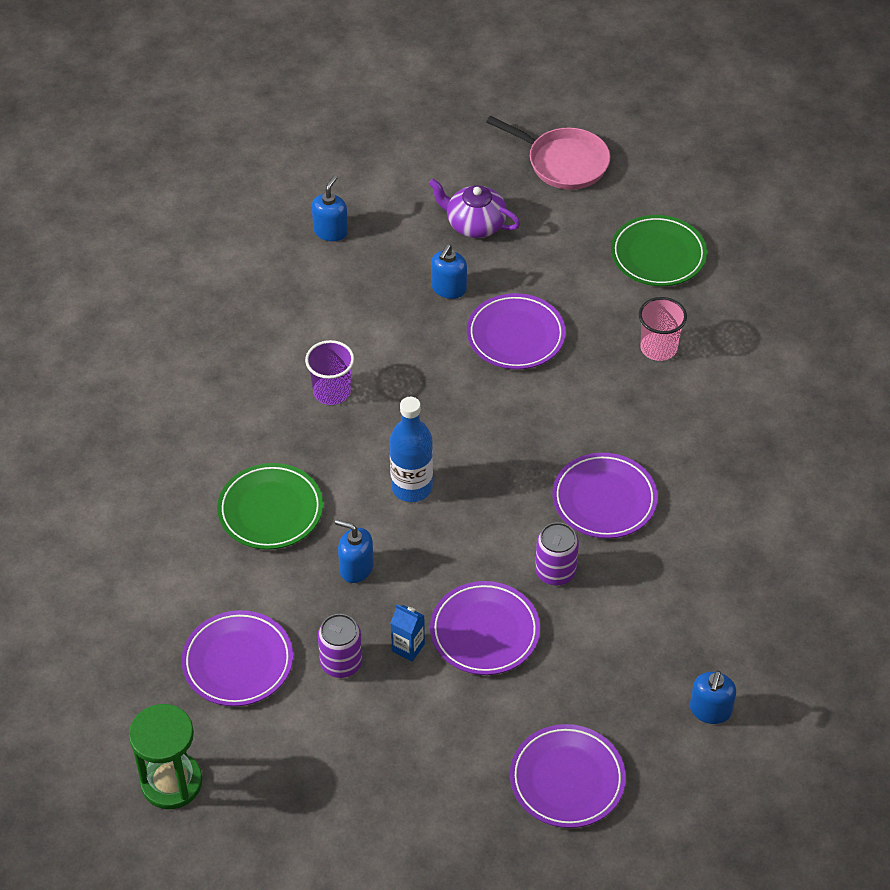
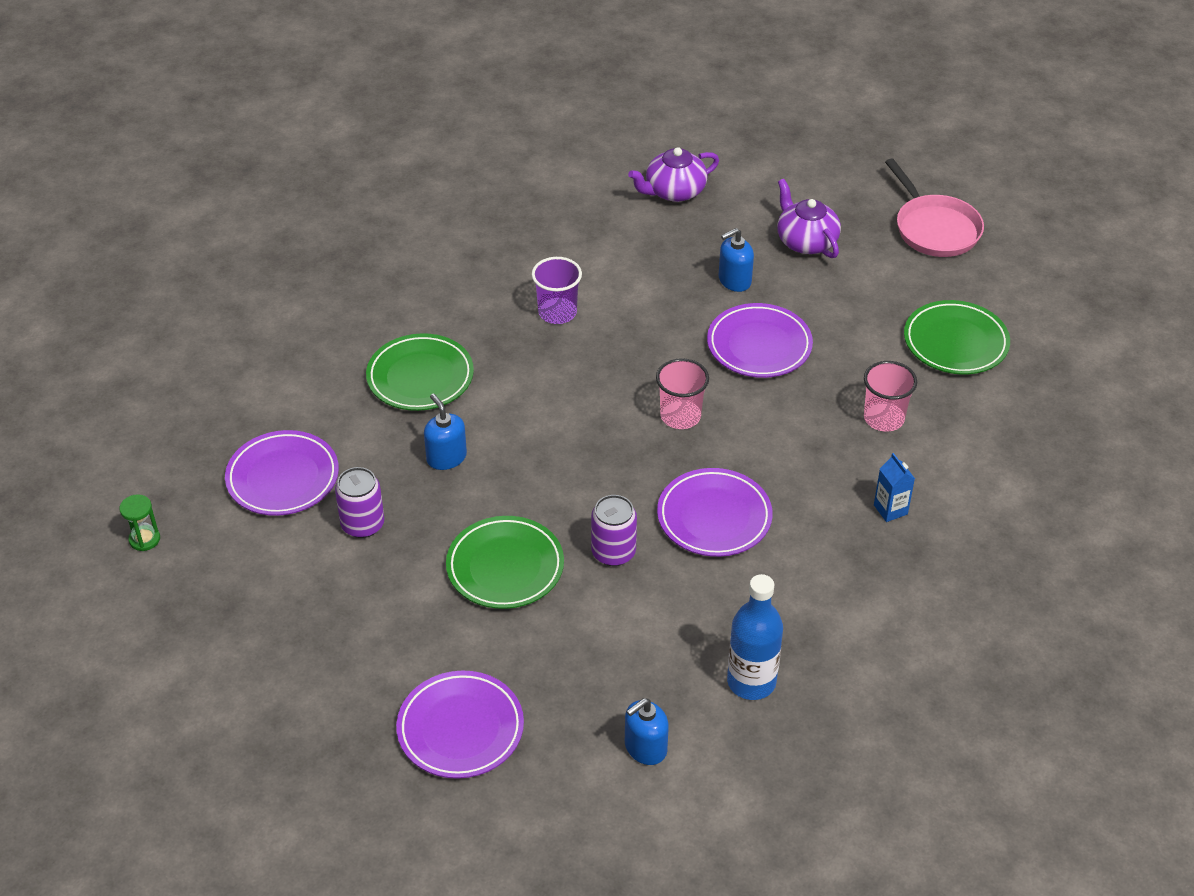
camera: 35 degrees right, 5 degrees down
green hourglass [129,704,203,809] -> green hourglass [119,494,160,551], size x0.50
blue soap dispenser [312,175,348,241] -> purple teapot [628,147,719,202]
blue bottle [390,397,433,502] -> blue bottle moved to [727,574,783,700]
blue carton [391,604,425,662] -> blue carton moved to [874,453,915,522]
purple plate [430,581,540,675] -> green plate [446,516,564,609]
none -> pink cup [656,358,709,429]

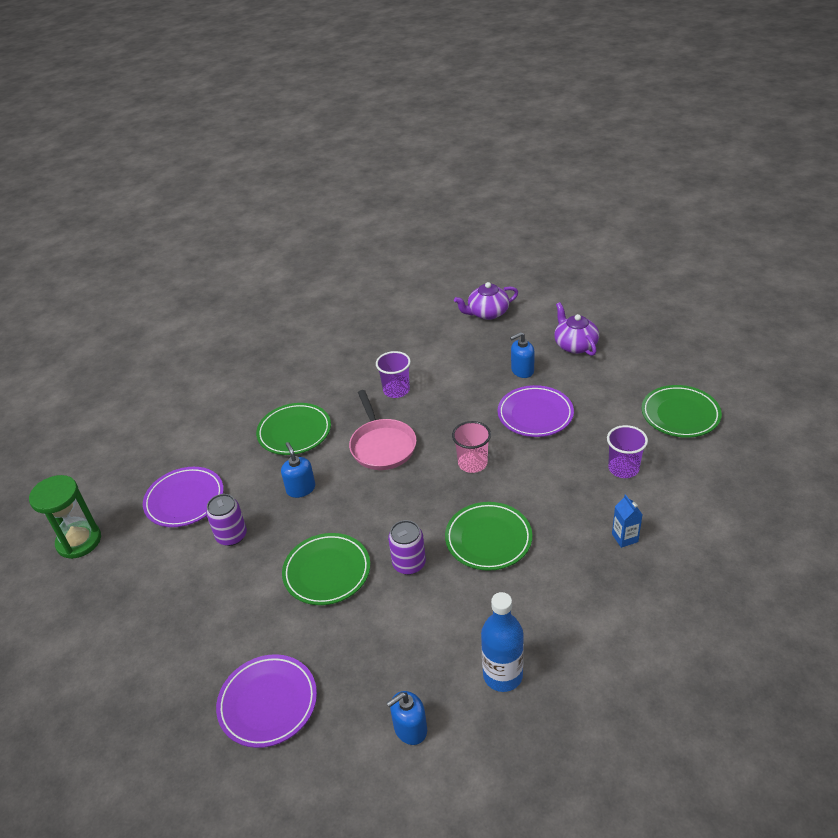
camera: 10 degrees right, 5 degrees down
green hourglass [119,494,160,551] -> green hourglass [29,475,101,559], size x2.01
purple plate [657,468,773,557] -> green plate [445,502,532,571]
pink cup [864,361,917,432] -> purple cup [607,425,648,478]
pink pan [885,158,984,257] -> pink pan moved to [349,390,417,470]

